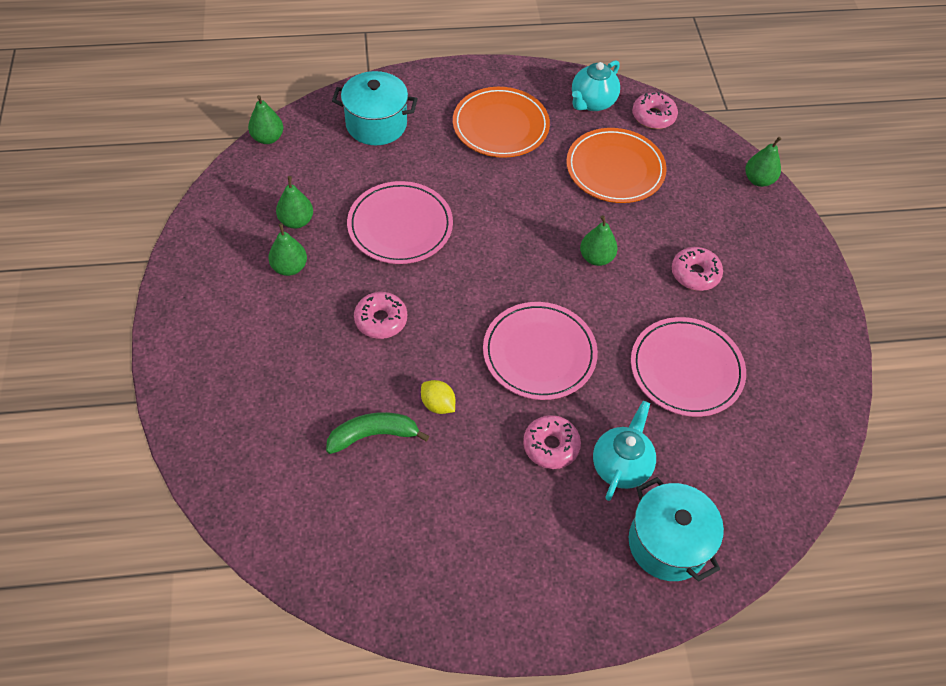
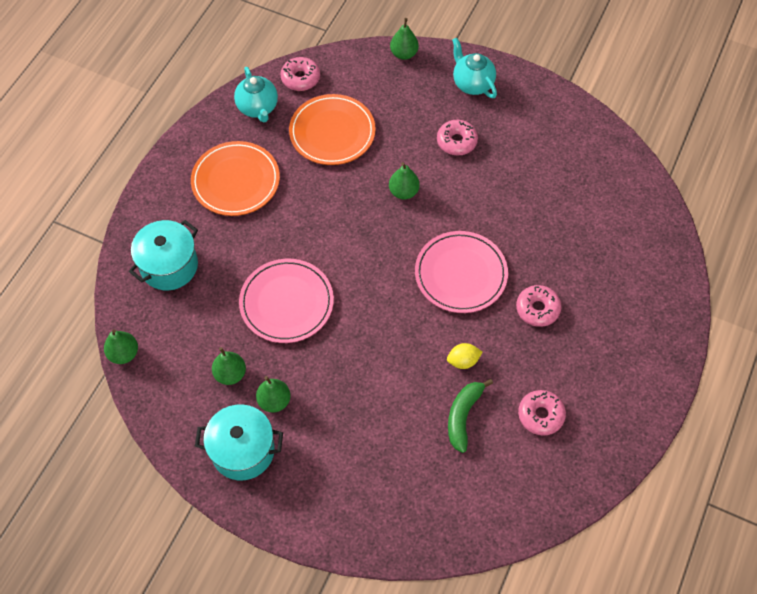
camera: 55 degrees left, 5 degrees up
pink donut [354,292,407,339] -> pink donut moved to [518,390,566,436]
turquoise teapot [593,401,656,501] -> turquoise teapot moved to [452,38,497,98]
turquoise pot [629,477,724,582] -> turquoise pot moved to [195,404,283,480]
pink plate [631,317,746,417] -> none

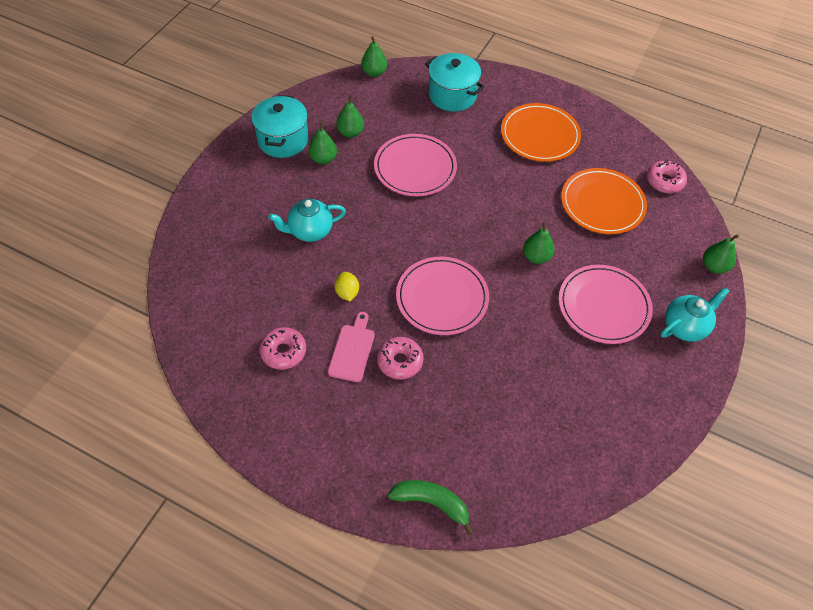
camera: 90 degrees right, 5 degrees down
turquoise teapot [234,67,278,122] -> turquoise teapot moved to [268,199,346,242]
pink donut [437,120,478,156] -> pink plate [559,265,653,344]
green banana [448,379,493,453] -> green banana moved to [388,480,474,535]
none -> pink cutting board [328,312,375,382]

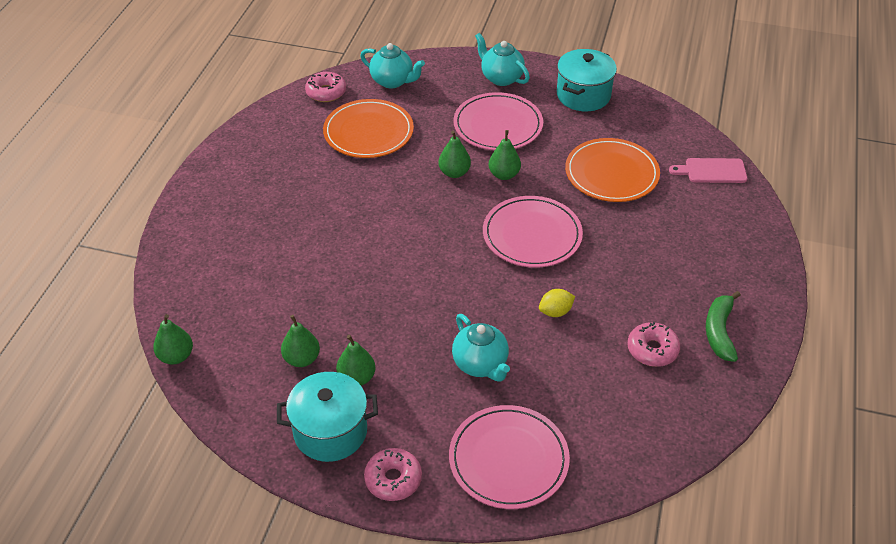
camera: 100 degrees left, 10 degrees down
pink cutting board [328,312,375,382] -> pink cutting board moved to [669,158,747,183]
pink plate [374,134,457,196] -> pink plate moved to [449,405,570,509]
pink donut [377,337,423,380] -> pink donut moved to [364,448,422,501]
green banana [388,480,474,535] -> green banana moved to [706,291,741,362]
turquoise pot [425,53,485,112] -> turquoise pot moved to [557,49,617,111]
orange plate [501,103,581,162] -> orange plate moved to [565,138,660,202]
green pear [703,234,739,274] -> green pear moved to [489,130,521,180]
none -> turquoise teapot [360,43,425,89]

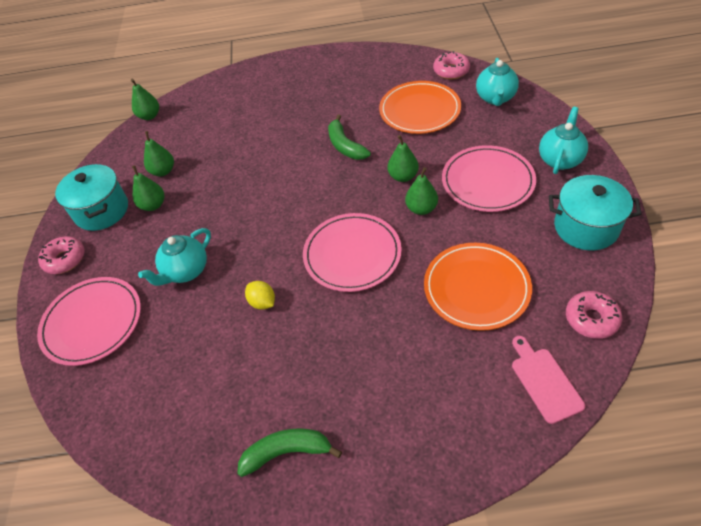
camera: 75 degrees right, 5 degrees up
pink donut [627,322,680,367] -> pink donut moved to [566,291,622,339]
none -> green banana [328,115,371,160]

